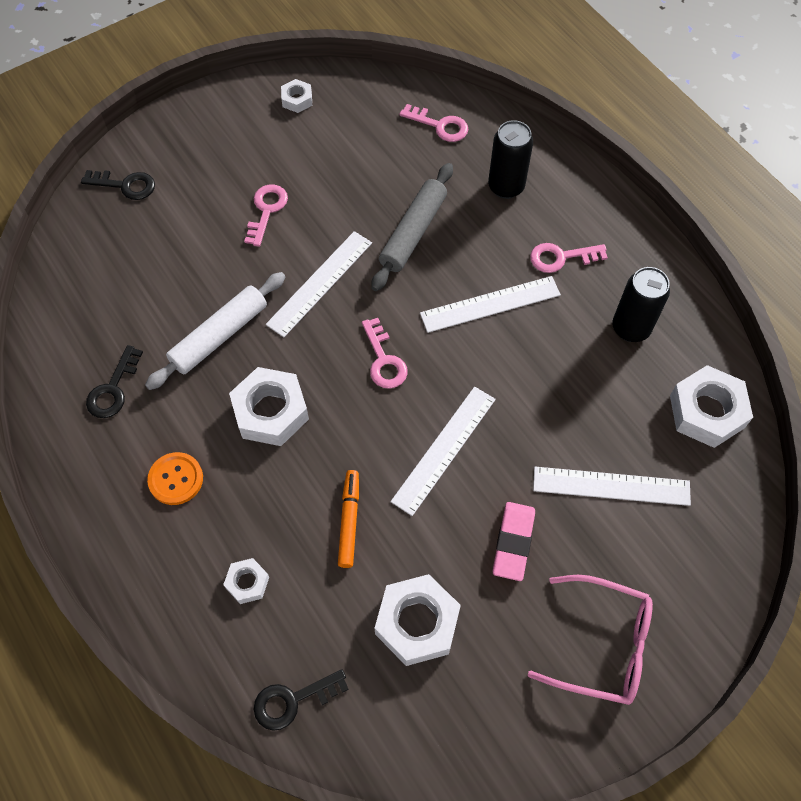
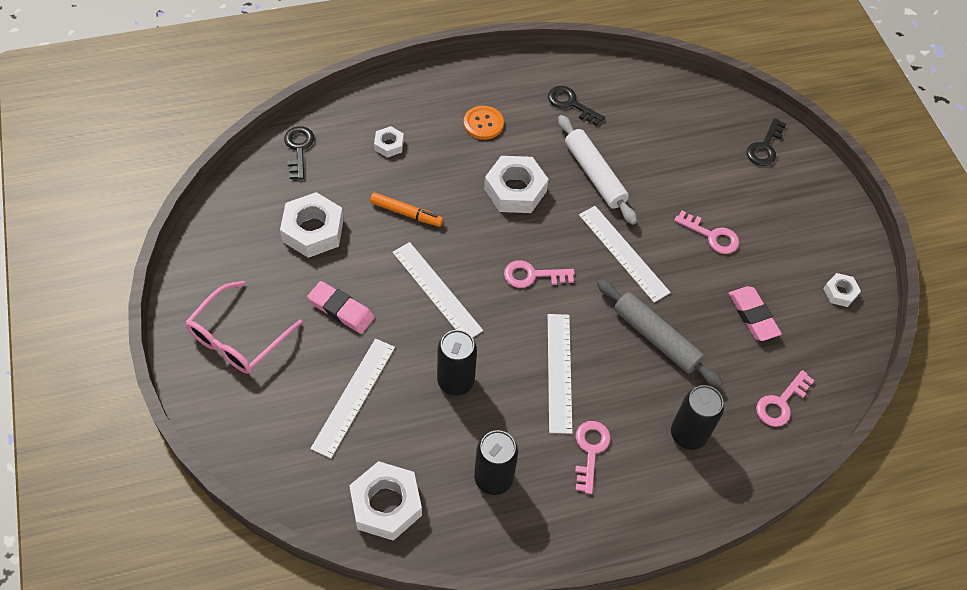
camera: 105 degrees right, 5 degrees down
none -> black can [437,330,477,395]
none -> pink eraser [729,286,782,341]

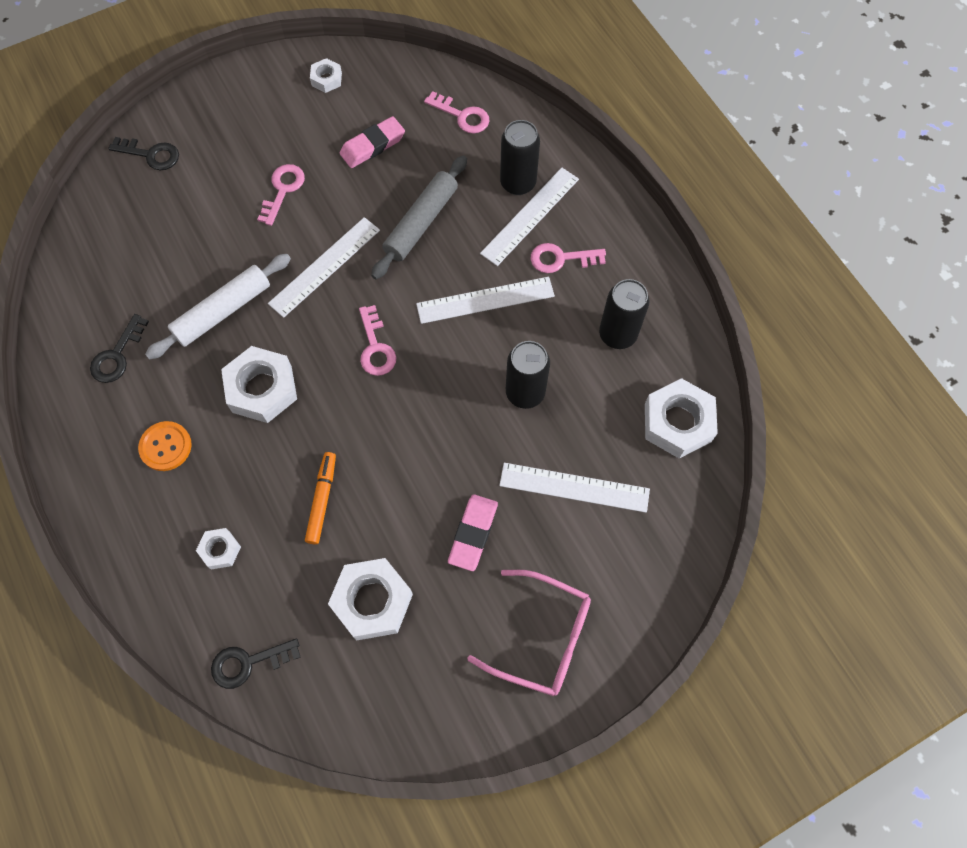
camera: 100 degrees left, 10 degrees up
white ruler [392,242,483,338] -> white ruler moved to [480,168,579,266]

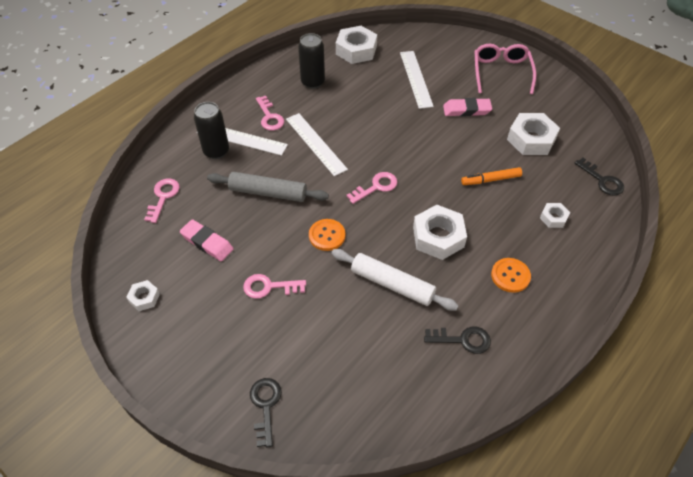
camera: 110 degrees left, 15 degrees down
white ruler [268,217,380,318] -> orange button [309,219,345,251]
black can [506,341,550,409] -> none

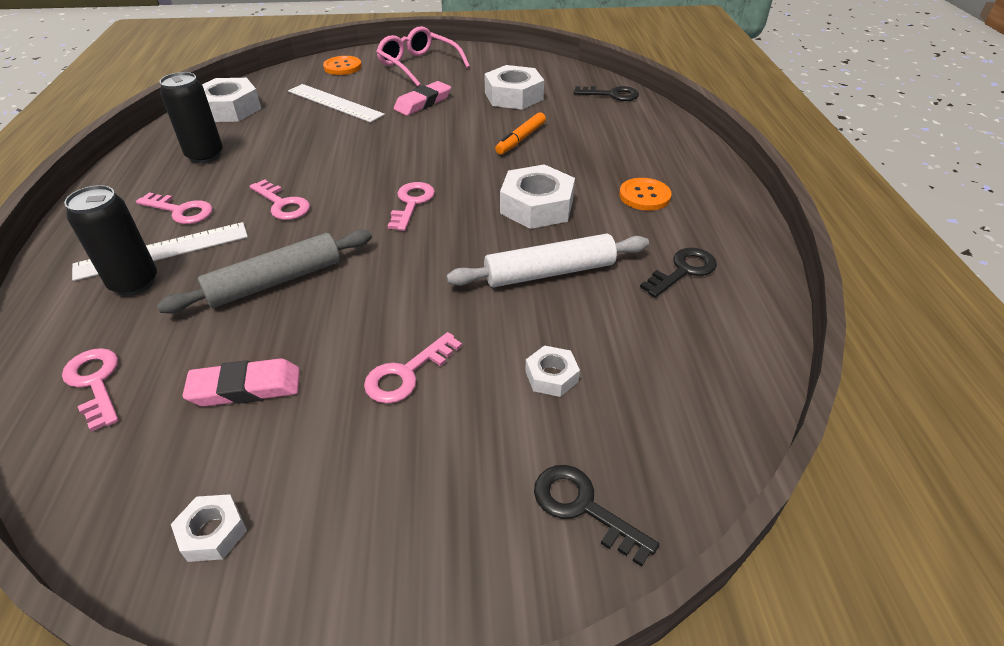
camera: 45 degrees left, 10 degrees down
white ruler [286,113,348,176] -> pink key [250,179,310,220]
orange button [309,219,345,251] -> orange button moved to [323,56,362,75]
white nut [540,203,570,228] -> white nut moved to [525,345,580,397]

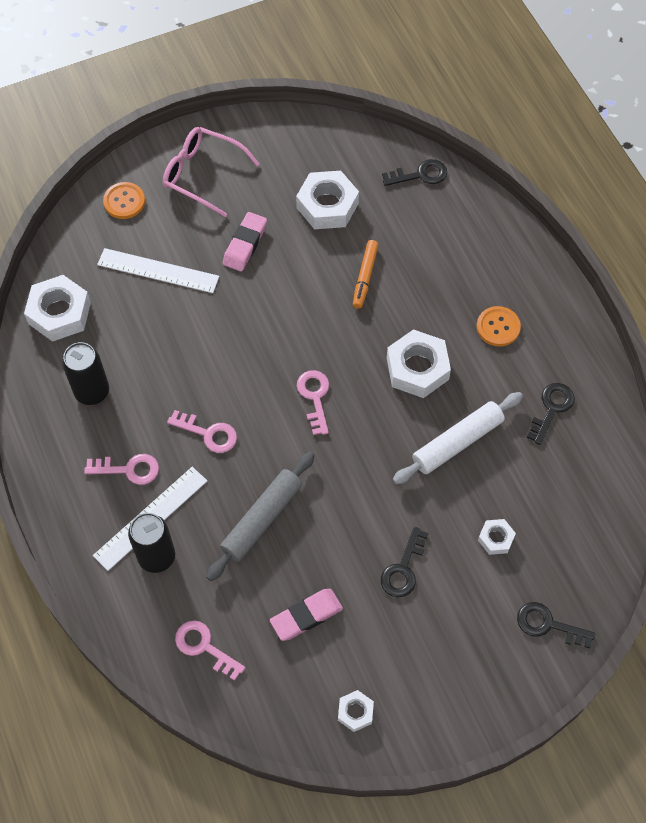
camera: 20 degrees left, 20 degrees up
pink key [364,332,462,404] -> black key [381,527,429,598]

